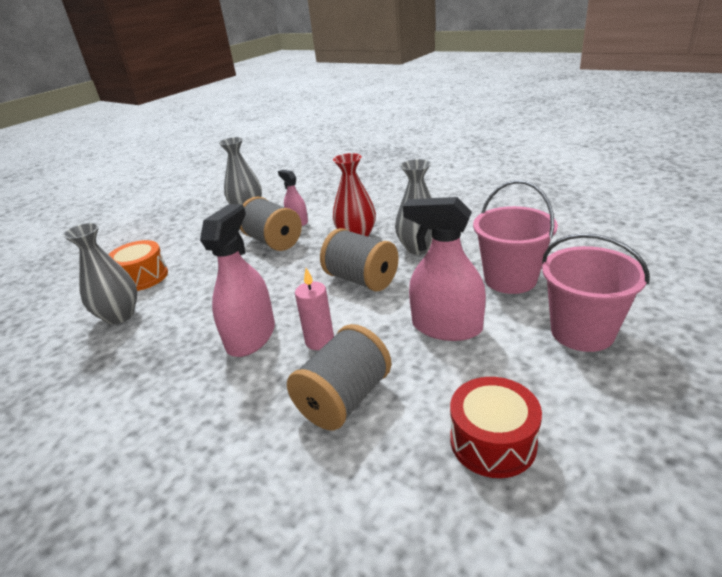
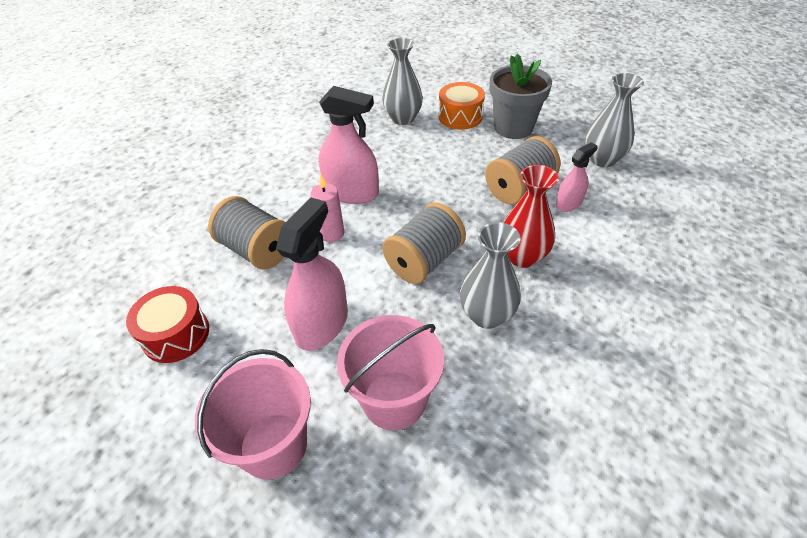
camera: 90 degrees right, 15 degrees up
none -> grey flower pot [490,54,552,139]

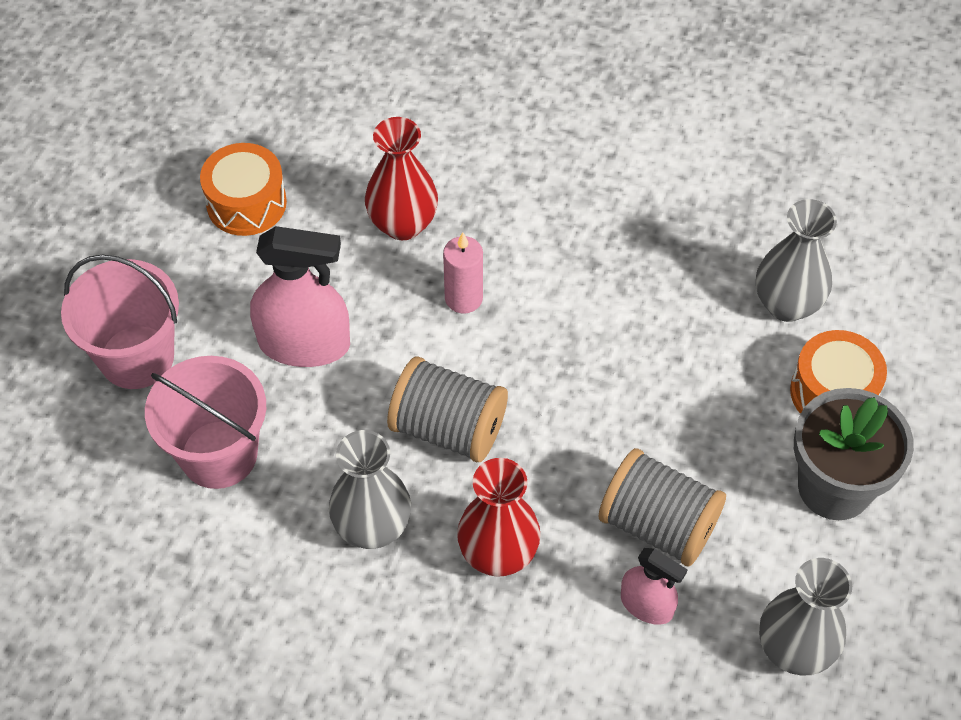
camera: 70 degrees right, 10 degrees up
red drum [126,286,209,363] -> orange drum [200,143,287,236]
grey spool [208,196,286,270] -> red vase [365,117,438,240]
pink spray bottle [319,86,379,204] -> none

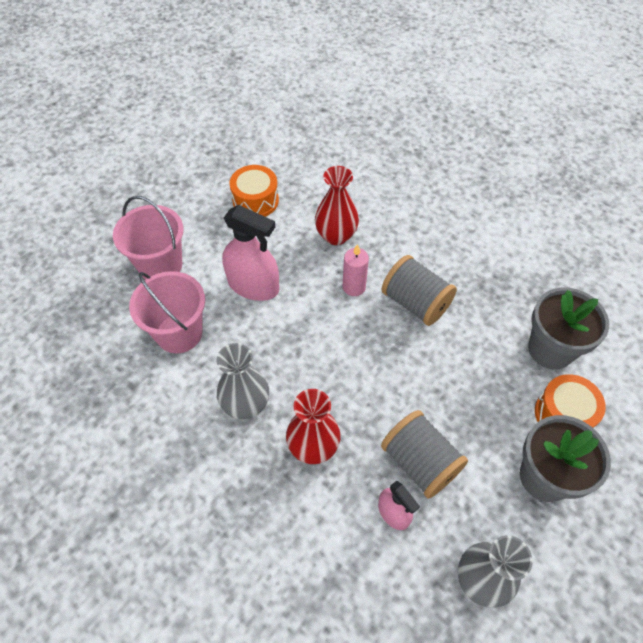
camera: 20 degrees right, 0 degrees up
grey spool [387,356,508,462] -> grey spool moved to [381,255,457,326]
grey vase [756,199,837,322] -> grey flower pot [528,287,609,370]

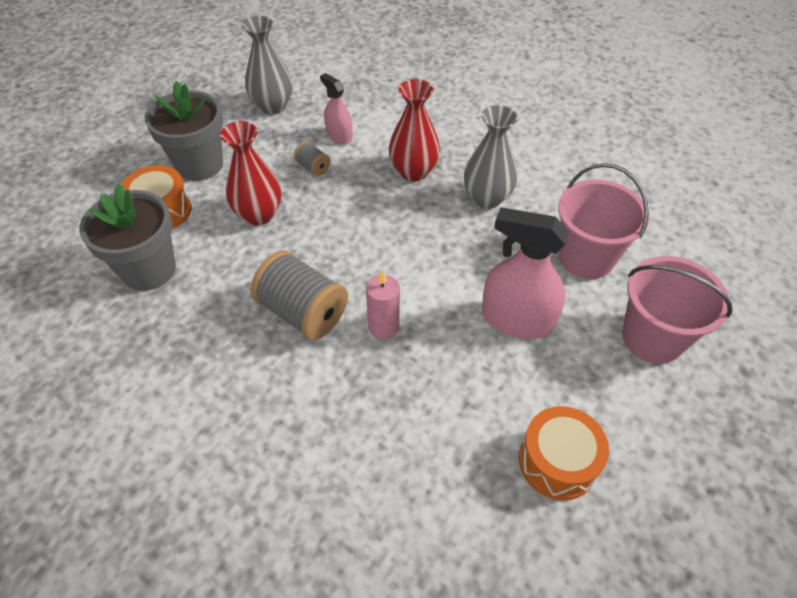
camera: 175 degrees right, 5 degrees down
red vase [315,166,359,245] -> red vase moved to [220,121,281,225]
grey spool [381,410,468,499] -> grey spool [294,141,331,176], size x0.47

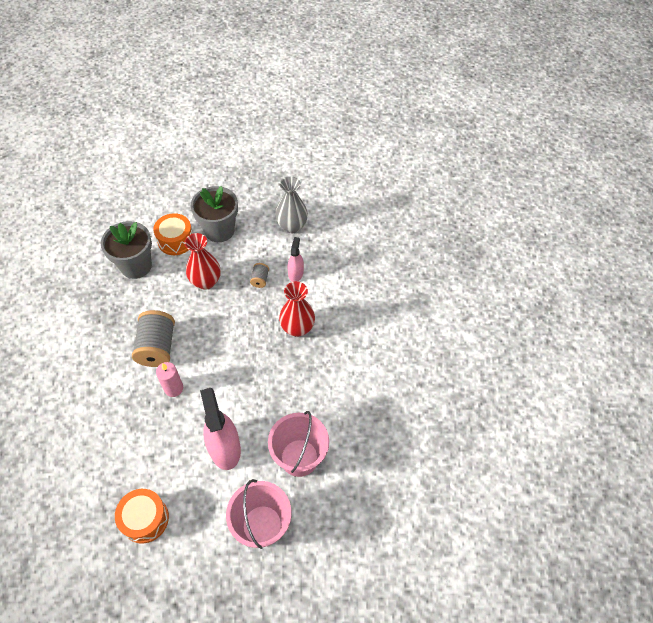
camera: 50 degrees right, 5 degrees up
grey vase [464,105,518,209] -> none

